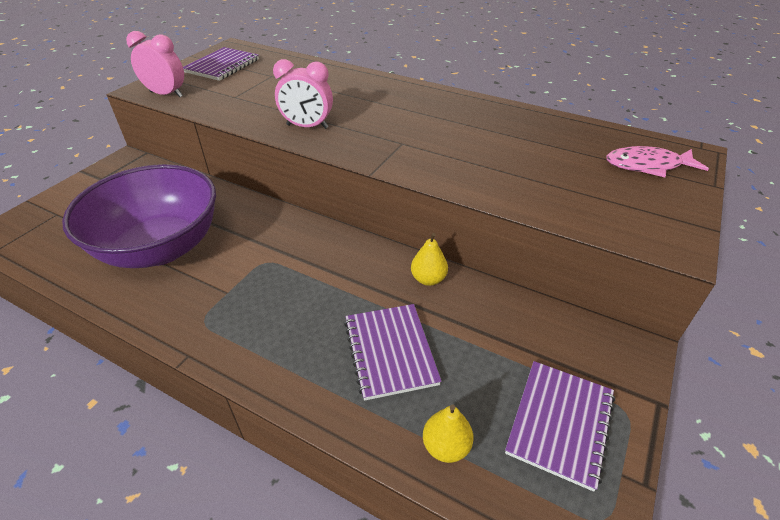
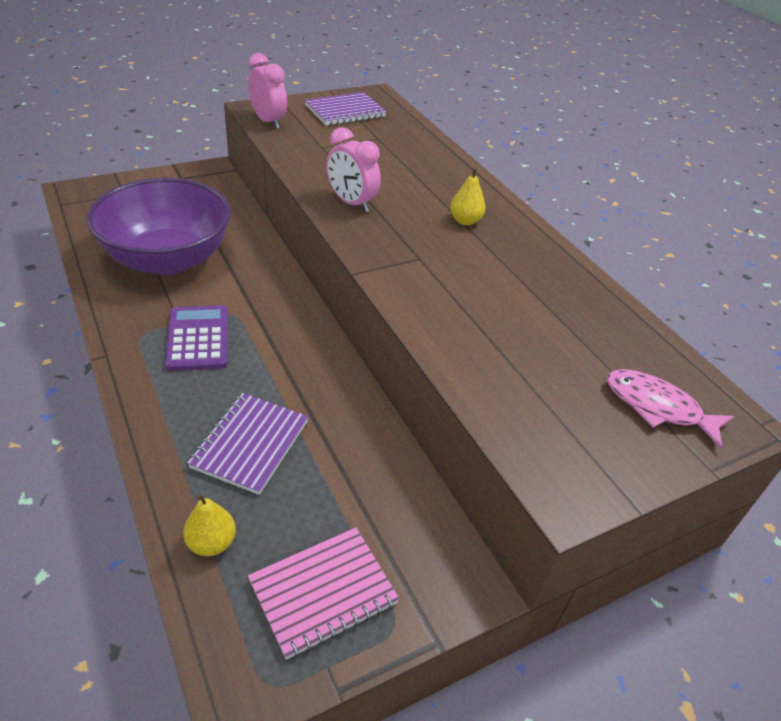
camera: 30 degrees right, 0 degrees up
yellow pear [411,233,448,286] -> yellow pear moved to [450,167,486,225]
purple notebook [505,361,615,492] -> pink notebook [248,527,400,660]
none -> purple calculator [165,305,228,371]

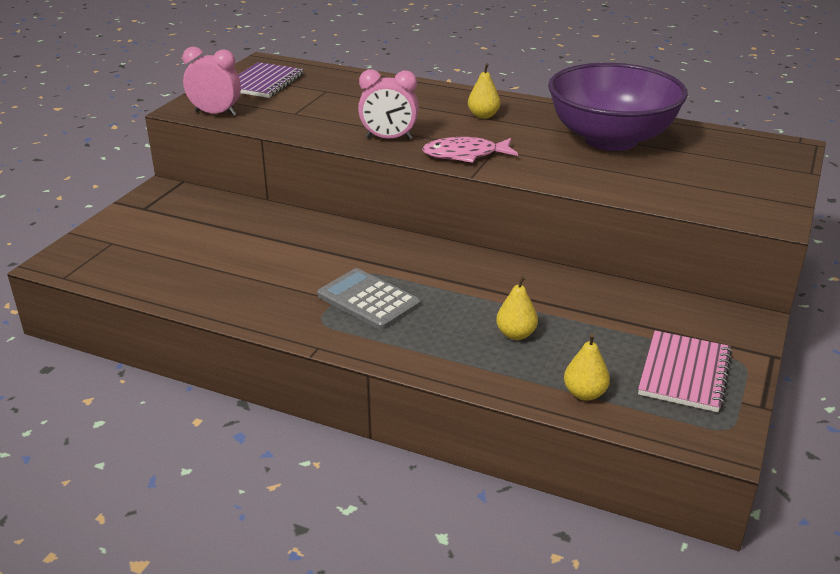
camera: 35 degrees left, 10 degrees down
purple bowl [87,178,231,275] -> purple bowl moved to [548,63,688,151]
purple calculator [165,305,228,371] -> grey calculator [317,268,421,330]
purple notebook [187,393,309,495] -> yellow pear [496,276,538,340]
pink fish [607,369,734,448] -> pink fish moved to [422,137,518,163]

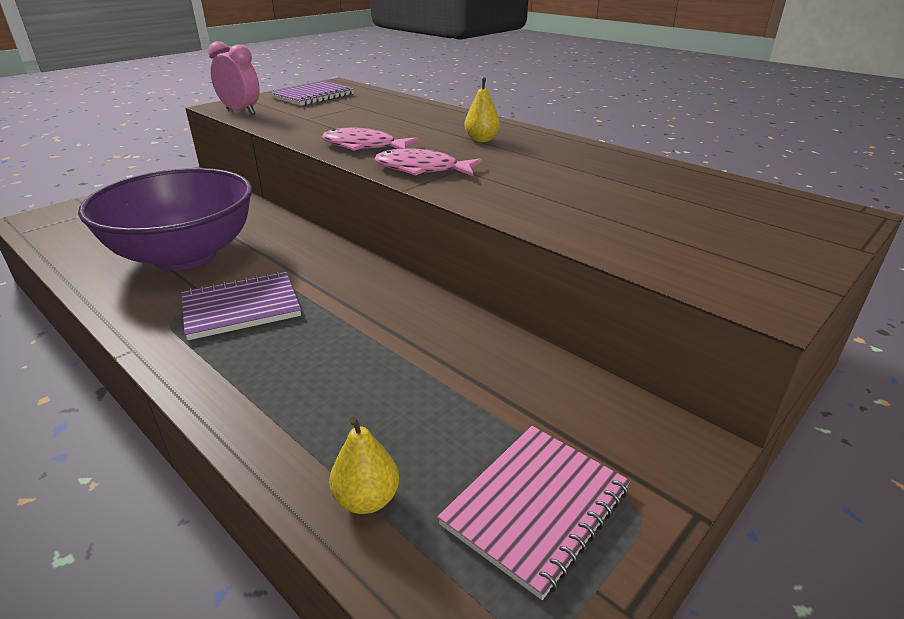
camera: 20 degrees right, 0 degrees up
grey calculator [317,268,421,330] -> purple notebook [181,271,301,340]
pink clock [358,69,419,140] -> pink fish [322,127,419,151]
yellow pear [496,276,538,340] -> none
purple bowl [548,63,688,151] -> purple bowl moved to [78,168,252,270]

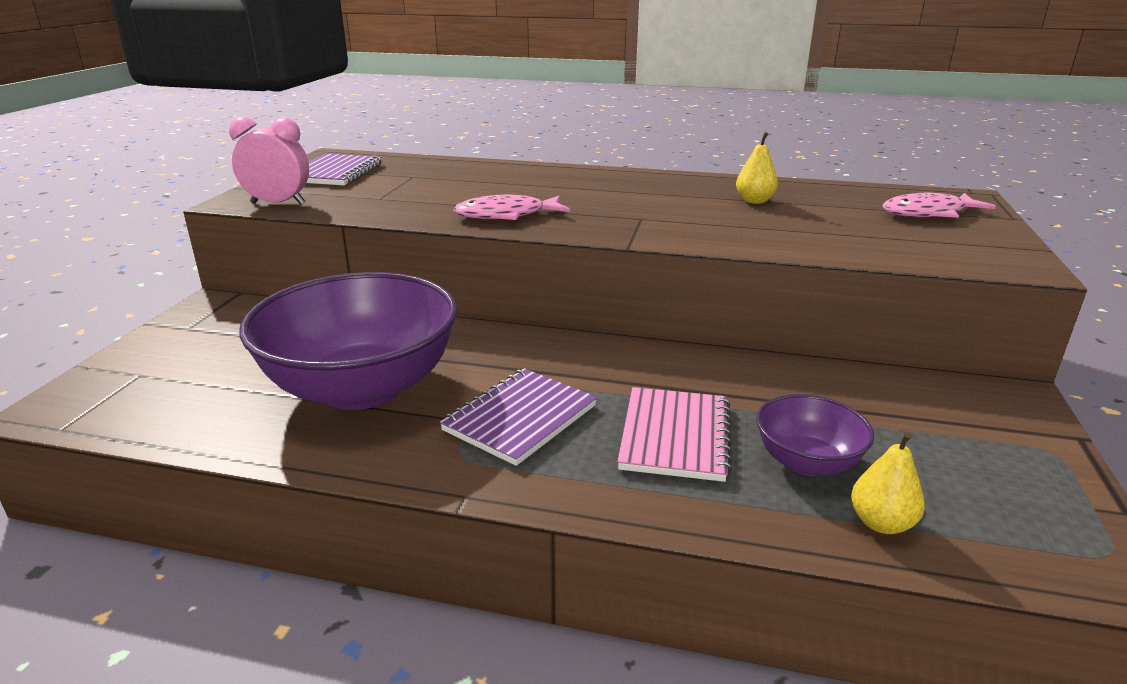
camera: 30 degrees left, 5 degrees down
pink fish [375,148,482,176] -> pink fish moved to [883,193,996,218]
pink notebook [438,426,630,600] -> pink notebook moved to [617,387,732,482]
yellow pear [464,77,500,142] -> yellow pear moved to [736,132,778,204]
none -> purple bowl [756,394,874,476]

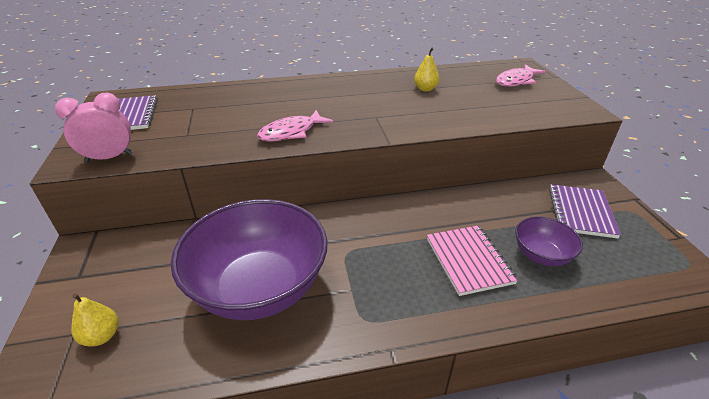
camera: 25 degrees left, 10 degrees up
purple notebook [440,368,597,466] -> purple notebook moved to [549,184,621,238]
yellow pear [851,432,925,534] -> yellow pear moved to [71,293,118,347]

